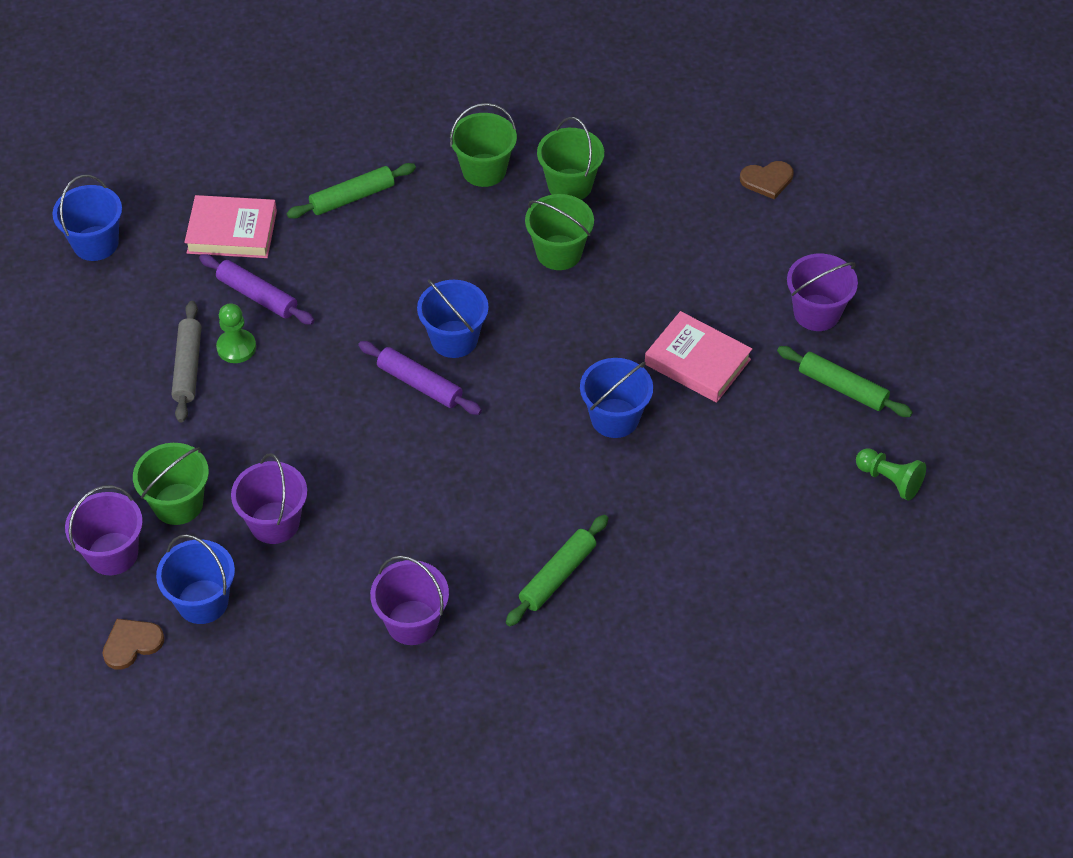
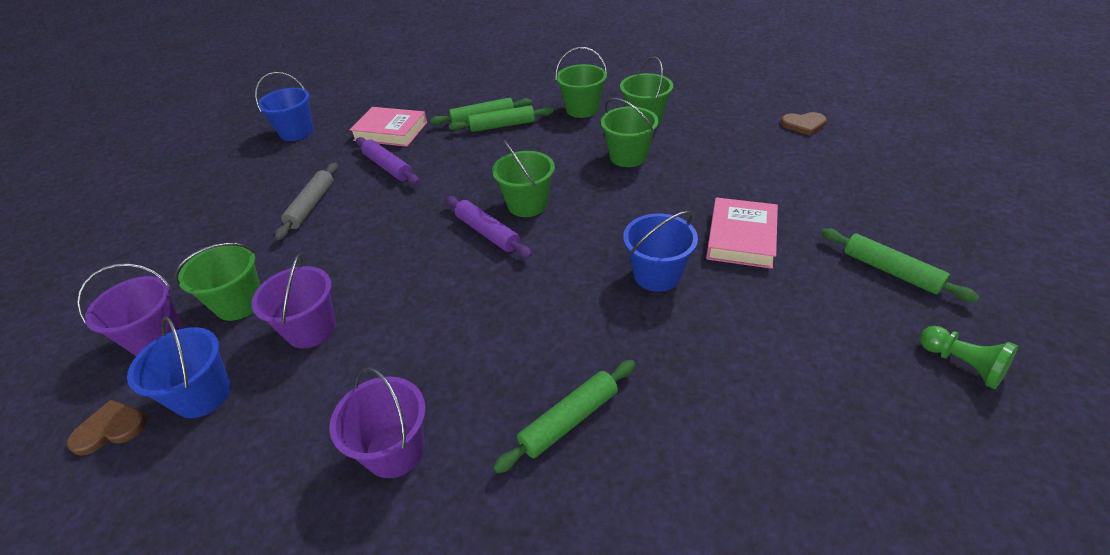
camera: 15 degrees right, 10 degrees down
green pawn [216,303,256,363] -> none
blue bucket [417,280,489,358] -> green bucket [492,140,555,217]
pink book [645,311,752,403] -> pink book turned 60 degrees clockwise [706,197,778,269]
purple bucket [787,254,858,331] -> none
none -> green rolling pin [449,105,554,132]

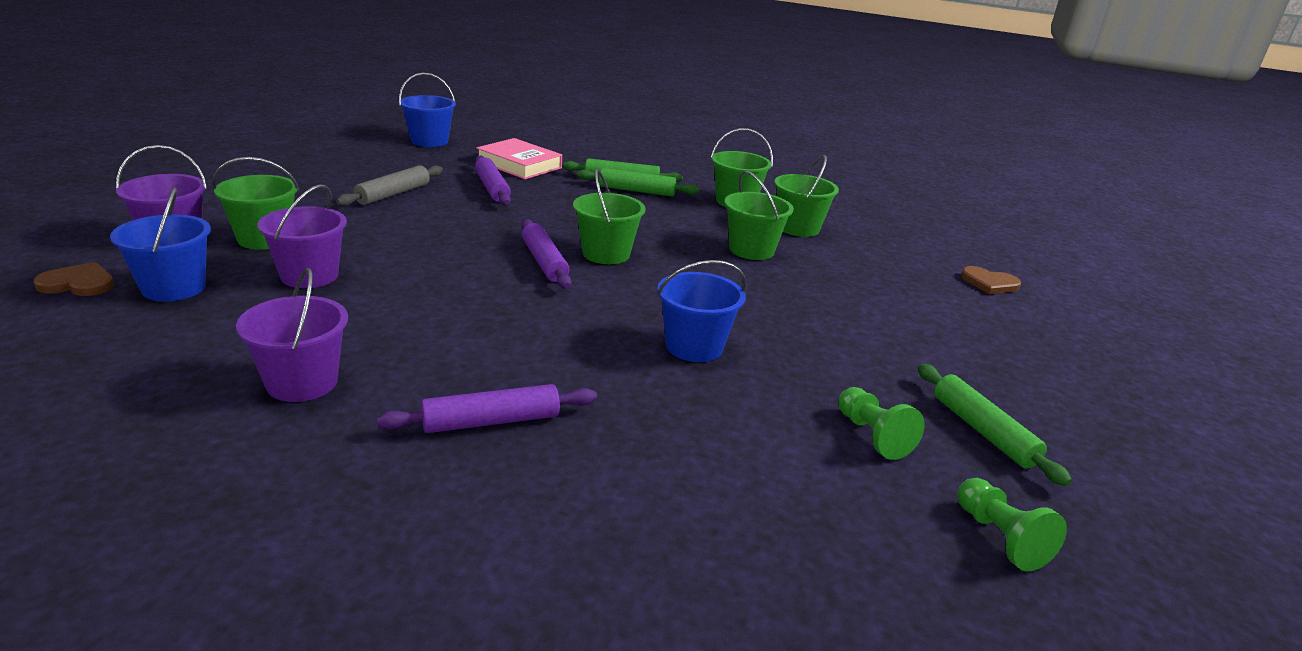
camera: 15 degrees right, 15 degrees down
green rolling pin [493,360,636,473] -> purple rolling pin [377,384,597,433]
pink book [706,197,778,269] -> none
none -> green pawn [838,387,925,460]

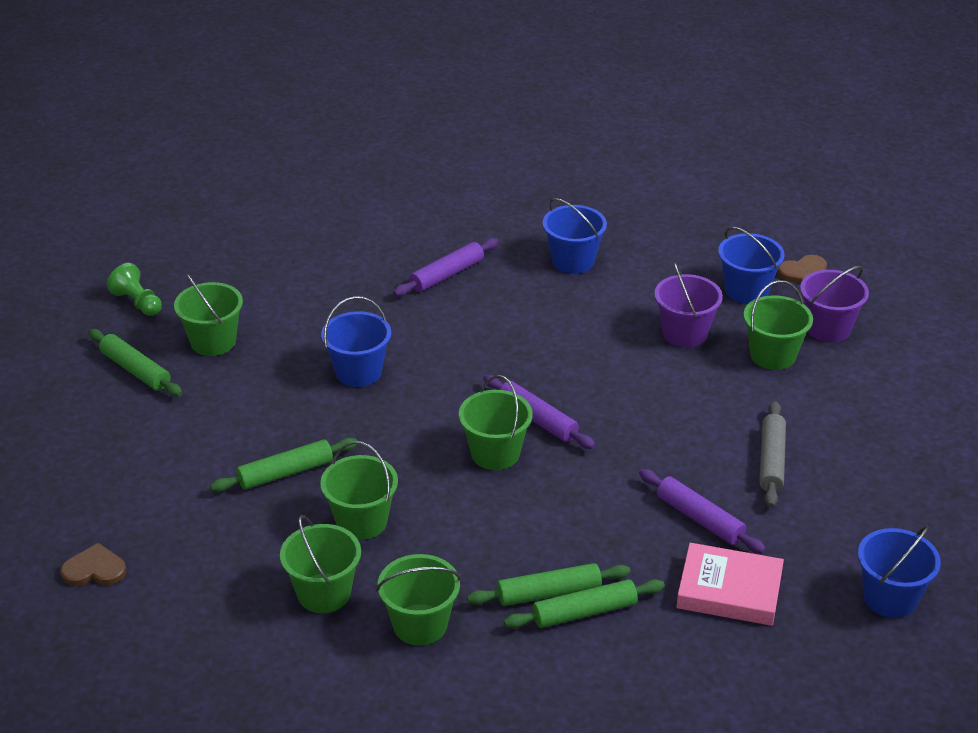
camera: 160 degrees right, 10 degrees up
purple bucket [236,268,348,402] -> blue bucket [543,198,607,274]
green pawn [838,387,925,460] -> green bucket [174,274,243,356]
none -> green rolling pin [210,438,357,492]

